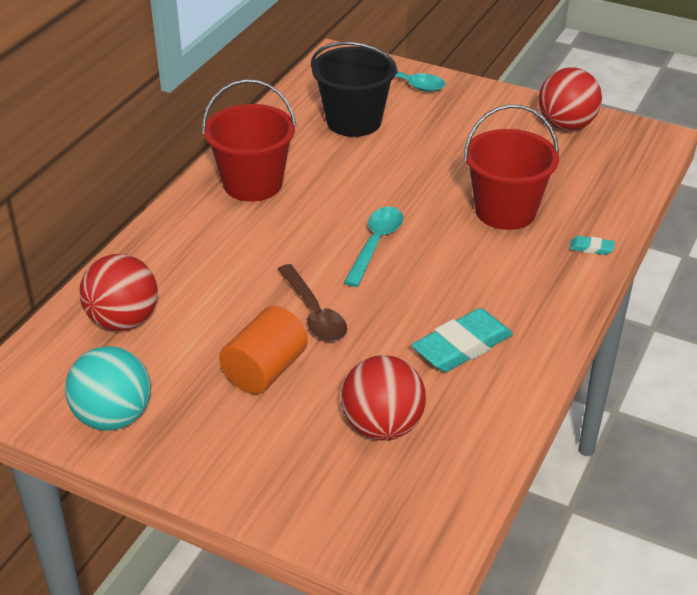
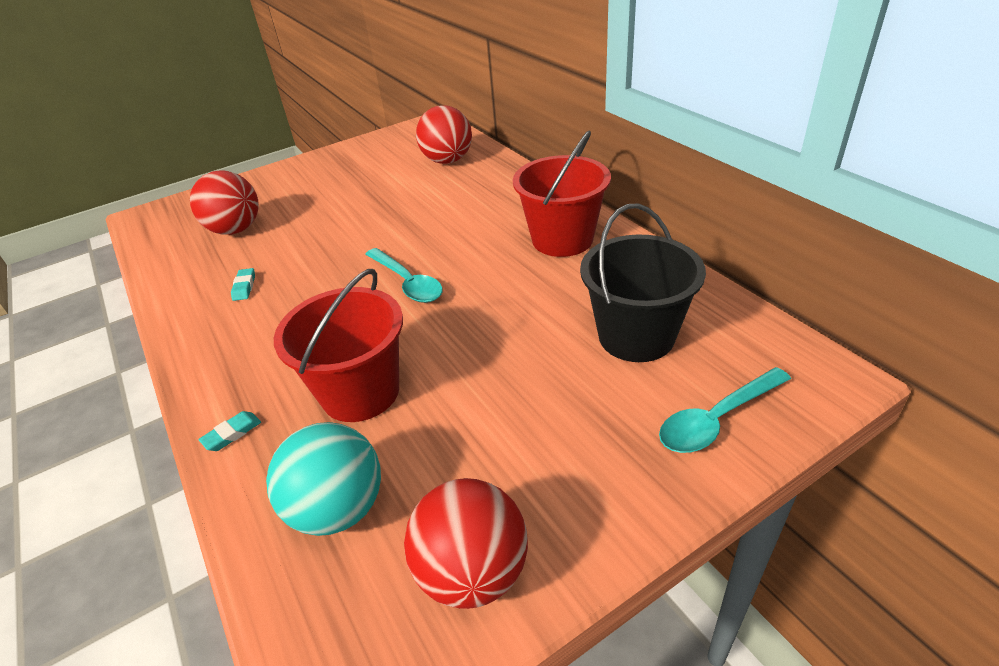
camera: 125 degrees right, 0 degrees up
turquoise ball [65,346,151,431] -> turquoise ball moved to [266,422,381,536]
orange cylinder [219,306,308,394] -> none
brown spoon [278,264,347,342] -> none
turquoise eraser [411,308,513,372] -> turquoise eraser [231,268,255,301], size x0.45

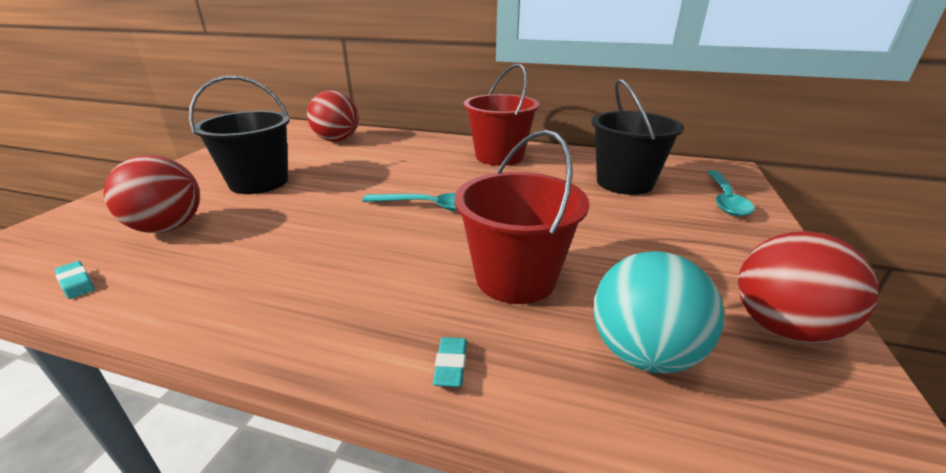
camera: 45 degrees left, 10 degrees down
turquoise eraser [231,268,255,301] -> turquoise eraser moved to [55,261,95,299]
none -> black bucket [189,76,290,194]

